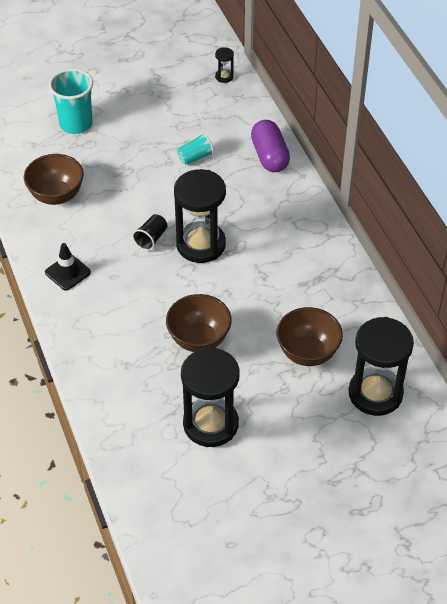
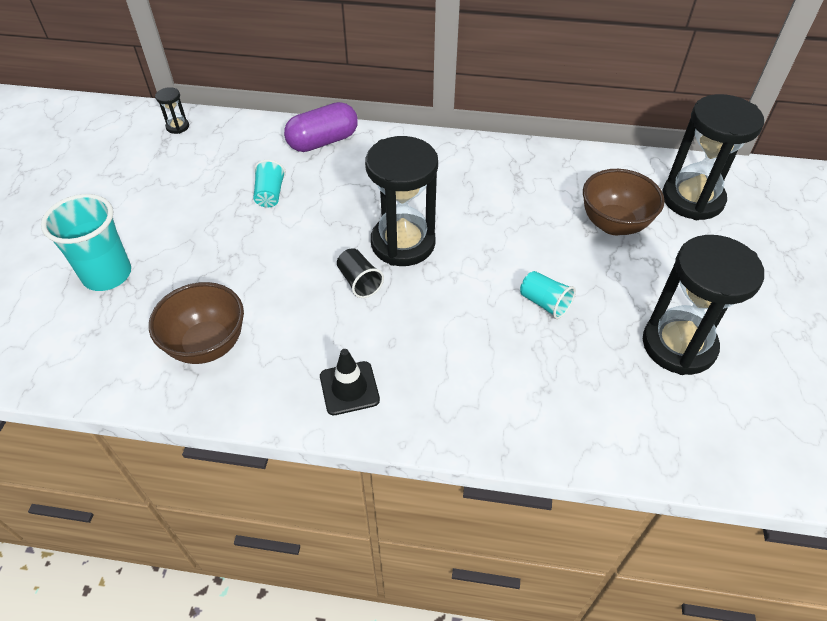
camera: 60 degrees left, 0 degrees up
brown bowl [166,294,232,352] -> turquoise cup [520,271,576,319]
purple capsule [251,120,290,172] -> purple capsule turned 45 degrees counterclockwise [284,102,358,152]

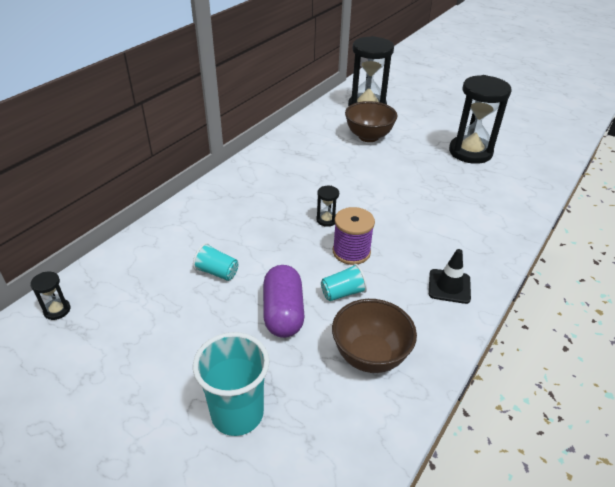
camera: 65 degrees left, 10 degrees down
purple capsule [284,102,358,152] -> purple capsule moved to [263,265,304,338]
black cup [337,248,384,298] -> purple spool [333,207,375,265]
black hourglass [365,136,438,266] -> black hourglass [316,186,339,227], size x0.41
turquoise cup [520,271,576,319] -> turquoise cup moved to [321,264,367,301]

